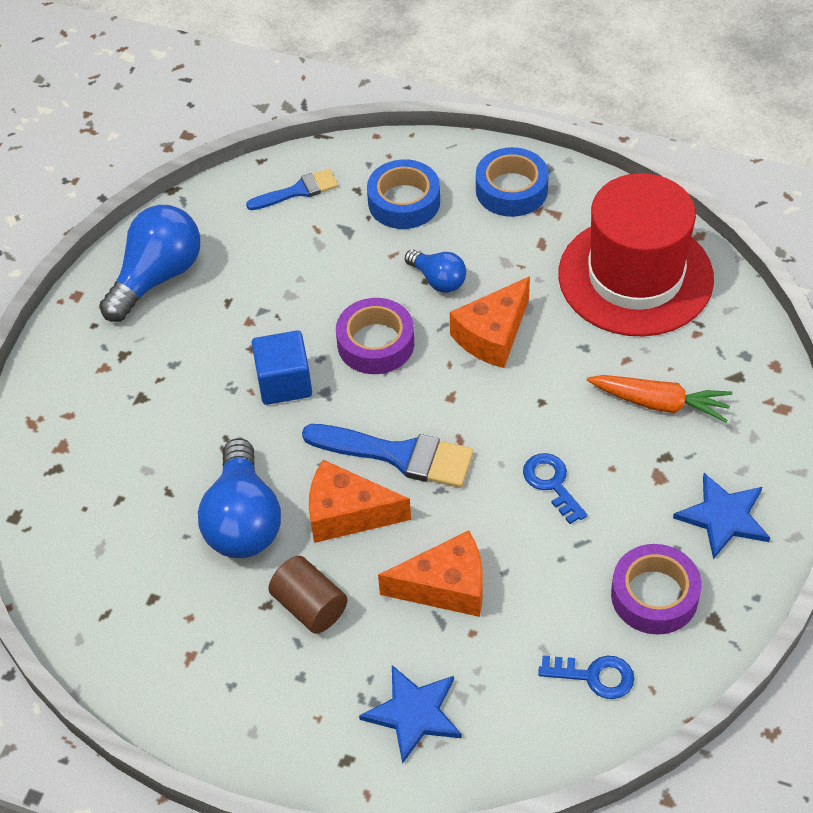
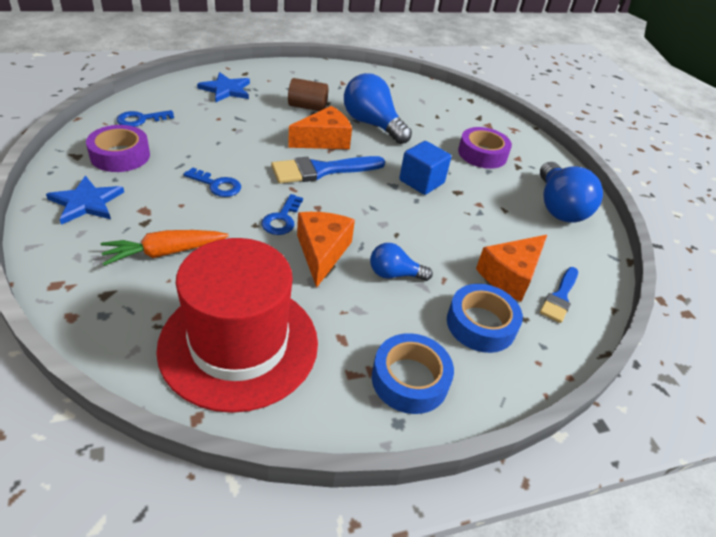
camera: 135 degrees right, 10 degrees down
purple tape [336,298,414,374] -> purple tape moved to [458,127,512,169]
orange cheese [378,530,483,617] -> orange cheese moved to [476,235,547,302]
none -> blue key [261,194,303,235]

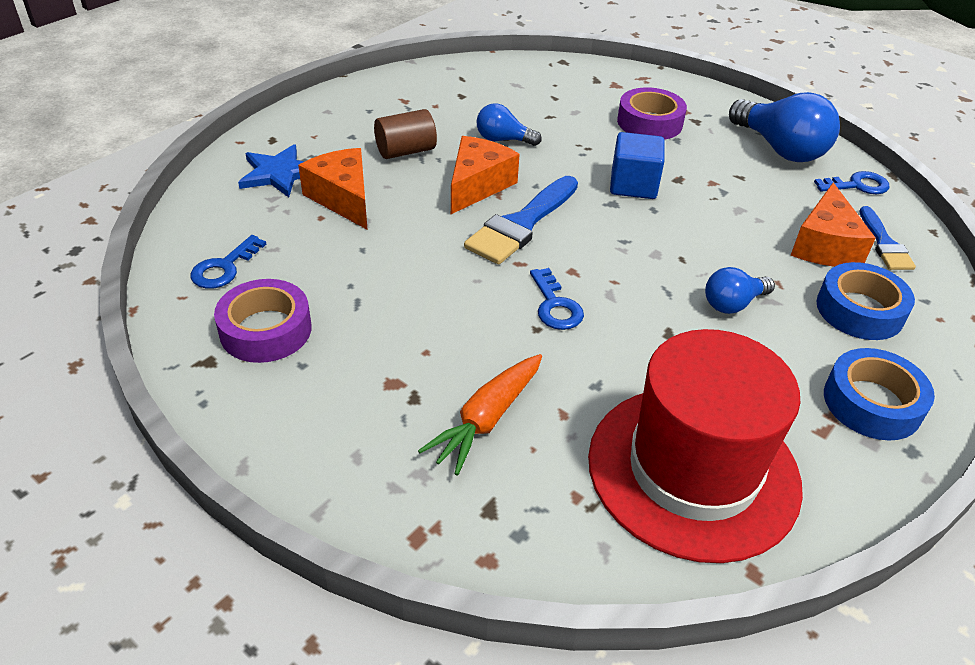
camera: 30 degrees left, 0 degrees up
blue star [46,176,124,225] -> none
blue key [183,167,241,197] -> blue key moved to [814,171,889,194]
orange cheese [297,212,355,288] -> orange cheese moved to [298,148,368,230]
blue light bulb [344,73,412,144] -> blue light bulb [477,103,542,146], size x0.55

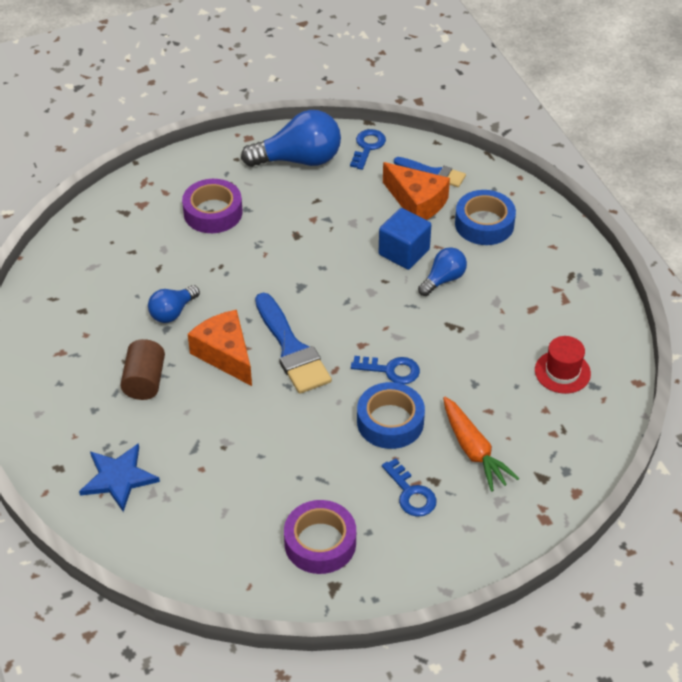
camera: 60 degrees left, 5 degrees up
blue key [191,235,266,289] -> blue key moved to [382,458,436,517]
orange cheese [298,148,368,230] -> none
red hat [588,329,803,563] -> red hat [535,336,591,394], size x0.42
blue cube [610,132,665,199] -> blue cube moved to [379,208,431,270]
blue light bulb [705,267,775,314] -> blue light bulb turned 135 degrees counterclockwise [418,247,467,296]
blue tape [824,348,935,440] -> blue tape moved to [357,382,425,449]

